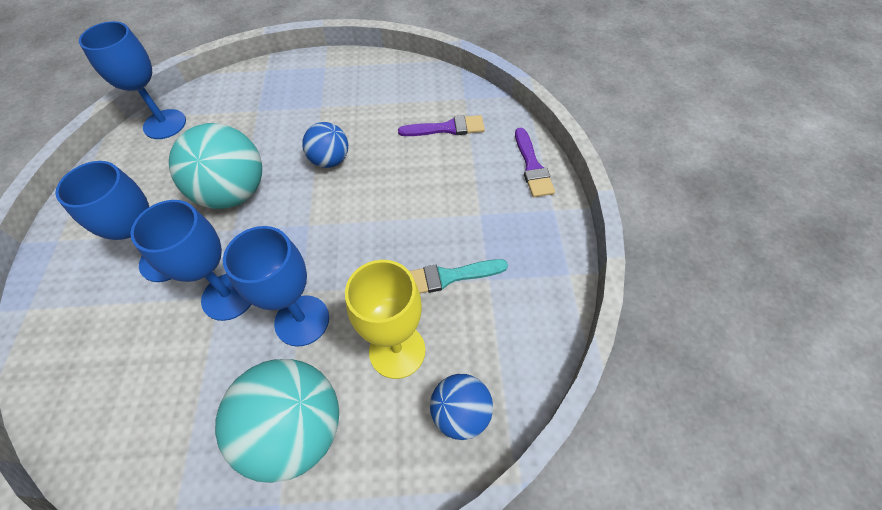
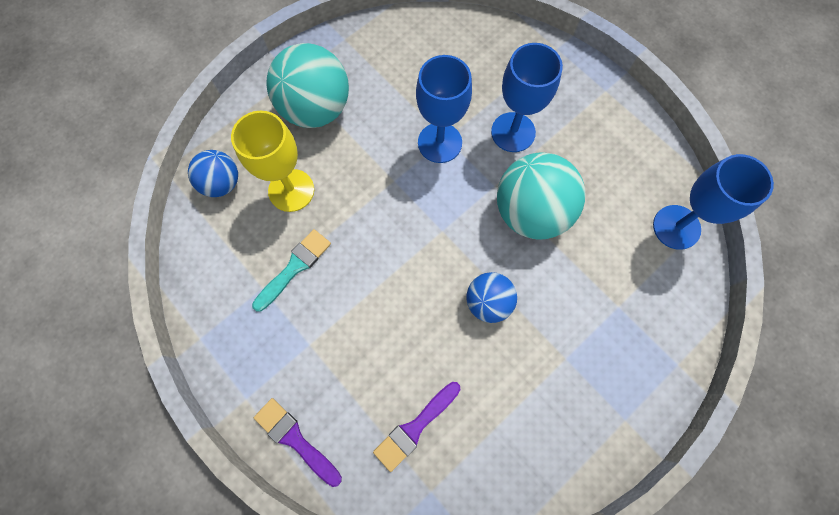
camera: 140 degrees right, 15 degrees up
blue goblet [223,226,329,346] -> none

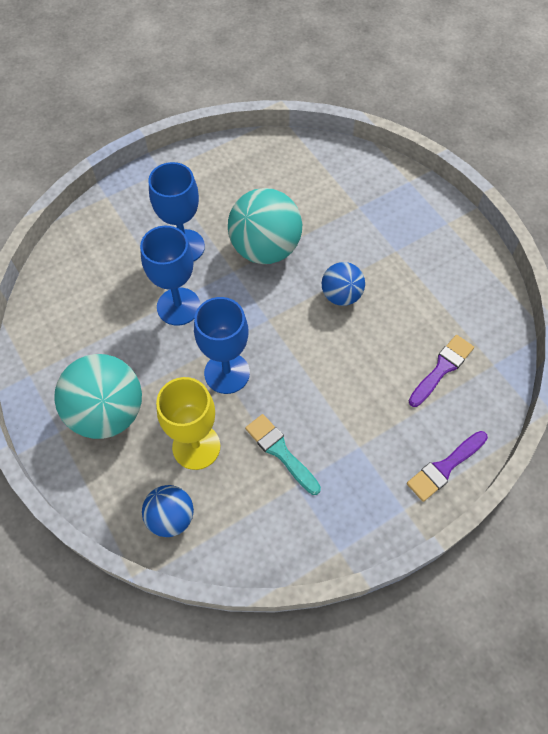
camera: 80 degrees left, 10 degrees down
purple brush [373,382,461,472] -> purple brush turned 105 degrees counterclockwise [409,335,474,407]
blue goblet [653,154,774,250] -> blue goblet moved to [194,297,250,394]

